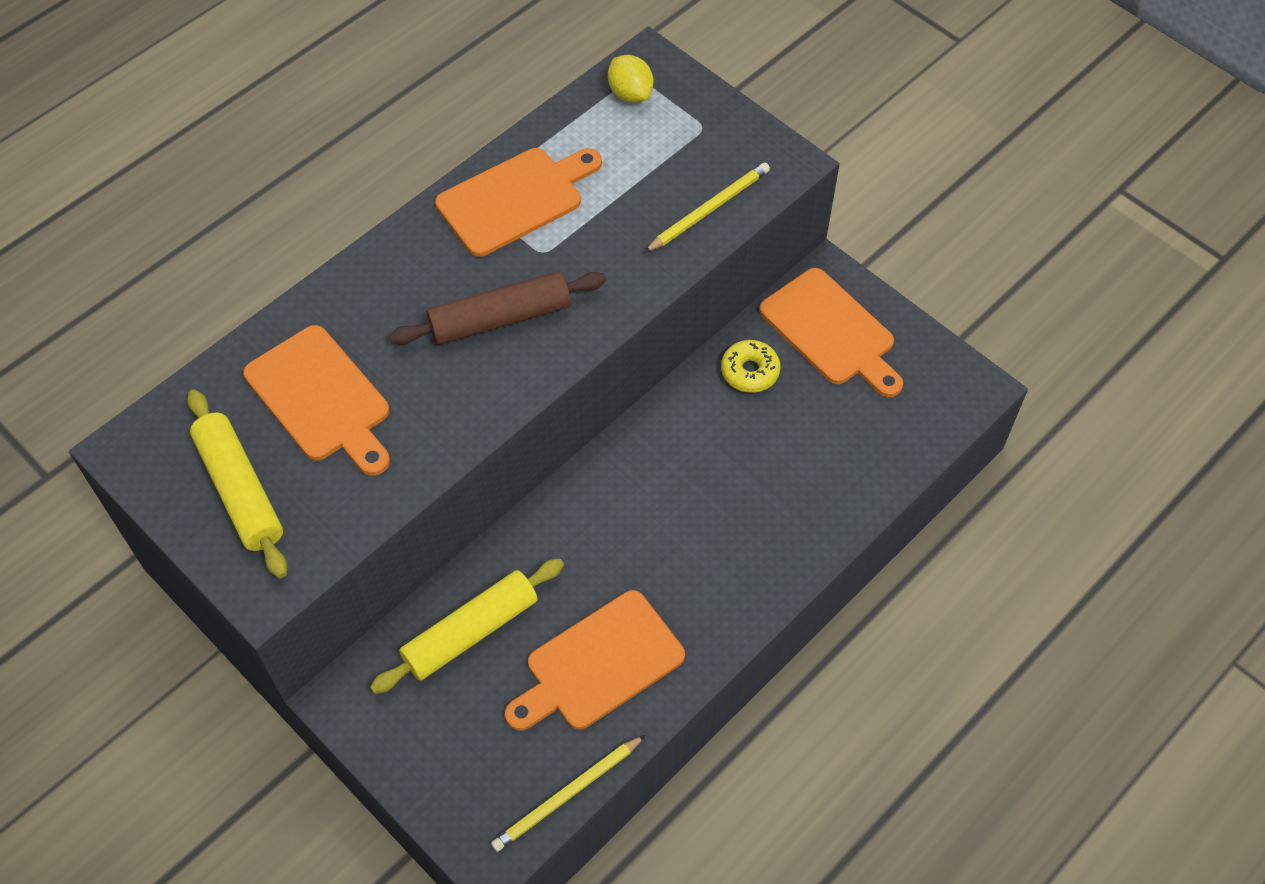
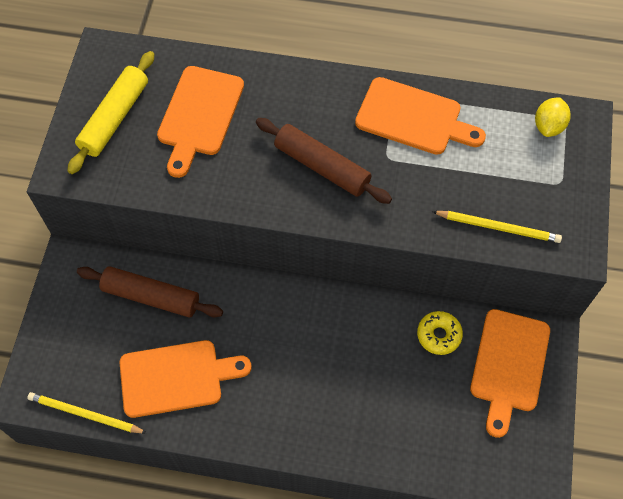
camera: 55 degrees right, 5 degrees up
yellow rolling pin [370,558,564,694] -> brown rolling pin [77,266,223,317]
orange cutting board [505,590,685,731] -> orange cutting board turned 150 degrees clockwise [120,340,252,418]

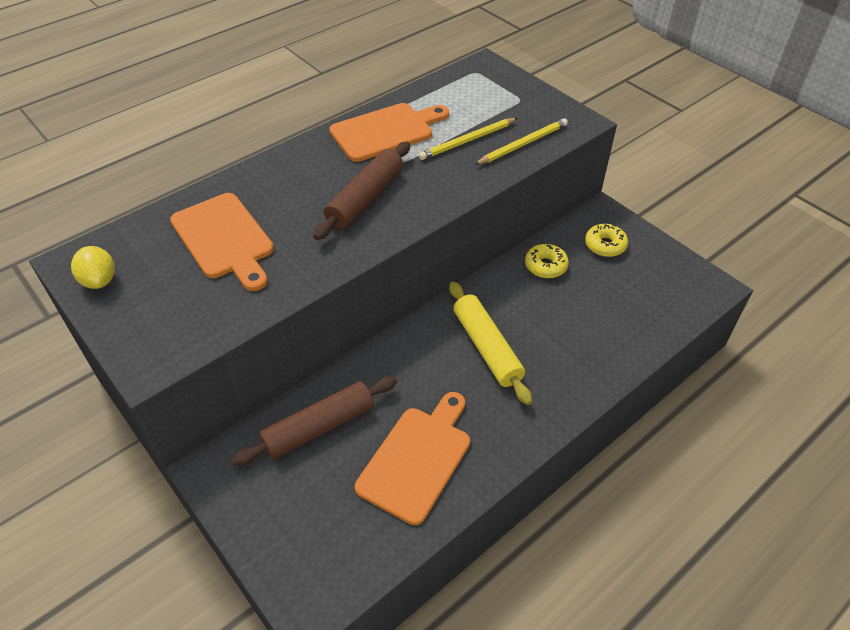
camera: 50 degrees left, 15 degrees down
yellow pencil [27,392,147,433] -> yellow pencil moved to [419,118,517,160]
yellow rolling pin [67,51,154,174] -> yellow rolling pin moved to [449,282,532,405]
brown rolling pin [256,118,392,204] -> brown rolling pin turned 45 degrees counterclockwise [313,141,410,240]
orange cutting board [470,309,550,438] -> yellow donut [585,224,628,257]
yellow lemon [535,97,571,137] -> yellow lemon moved to [71,246,115,289]

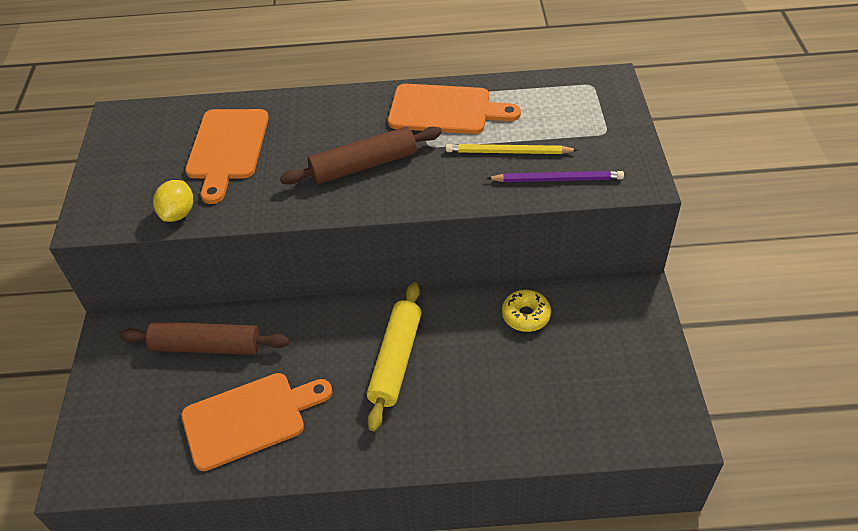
camera: 40 degrees right, 0 degrees up
yellow lemon [71,246,115,289] -> yellow lemon moved to [153,180,193,222]
yellow pencil [475,118,568,165] -> purple pencil [486,171,624,182]
yellow donut [585,224,628,257] -> none

